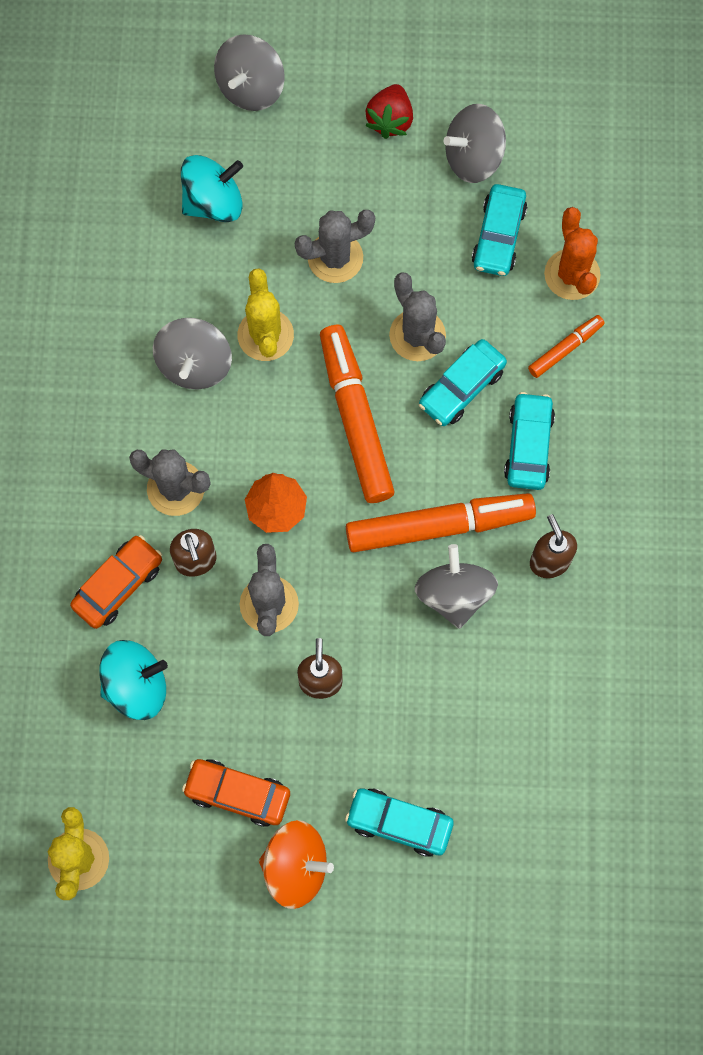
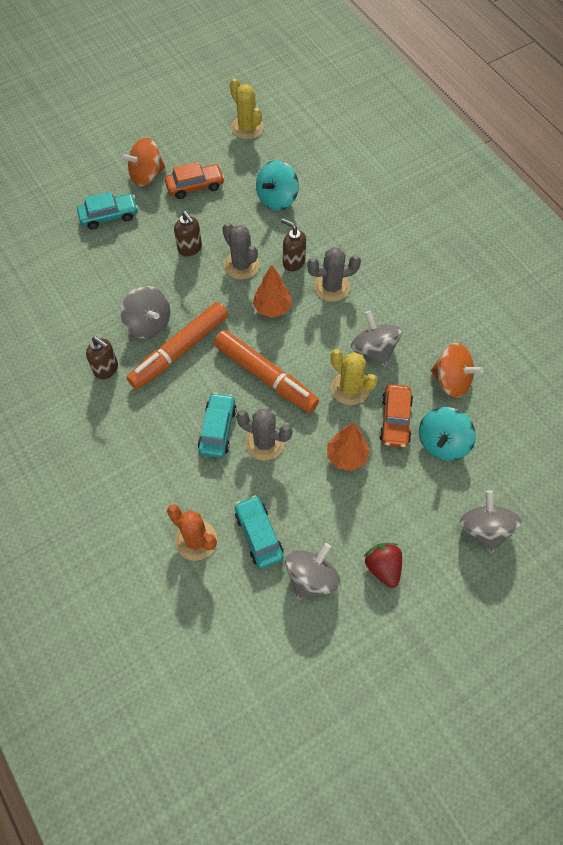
camera: 145 degrees right, 10 degrees down
orange car [70,535,162,629] -> orange car moved to [379,384,413,448]
grey cactus [295,210,375,283] -> orange tree [327,423,370,471]
turquoise car [504,392,555,490] -> none
orange marker [528,315,605,378] -> none
none -> orange spinning top [430,343,483,398]

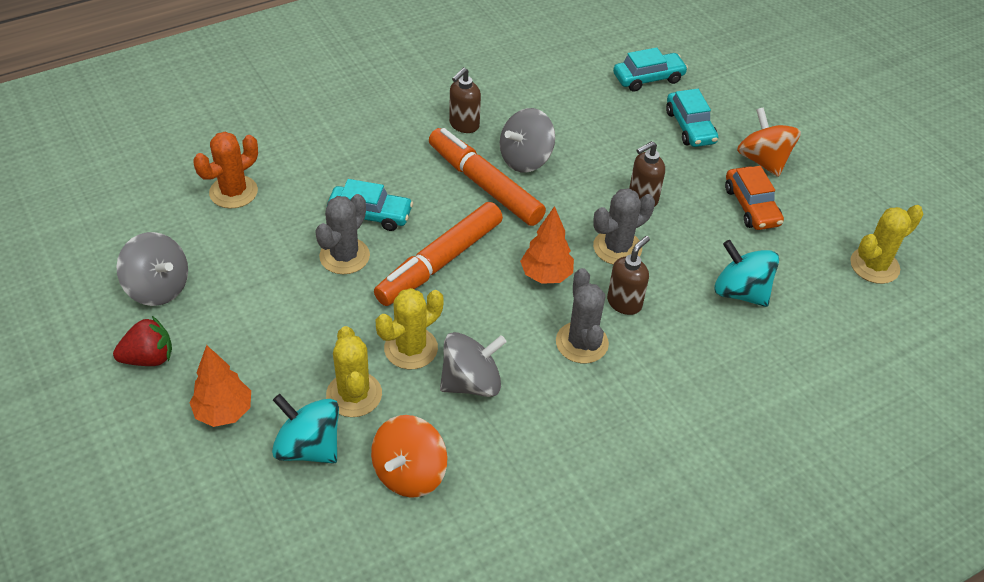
camera: 90 degrees right, 15 degrees down
turquoise car [235,495,284,568] -> turquoise car moved to [613,47,688,91]
orange tree [327,423,370,471] -> orange tree moved to [189,345,251,427]
orange car [379,384,413,448] -> yellow cactus [326,326,382,417]
grey spinning top [460,490,522,553] -> none

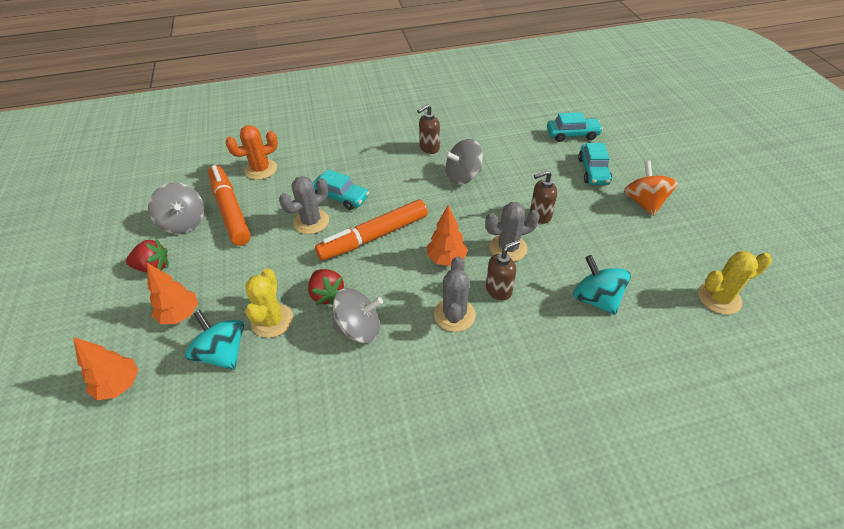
camera: 20 degrees right, 0 degrees up
orange spinning top [371,415,448,498] -> none
yellow cactus [376,288,443,369] -> red strawberry [308,269,344,305]
orange marker [429,128,546,226] -> orange marker moved to [208,165,251,246]
orange car [725,166,784,230] -> none
none -> orange tree [73,337,138,400]

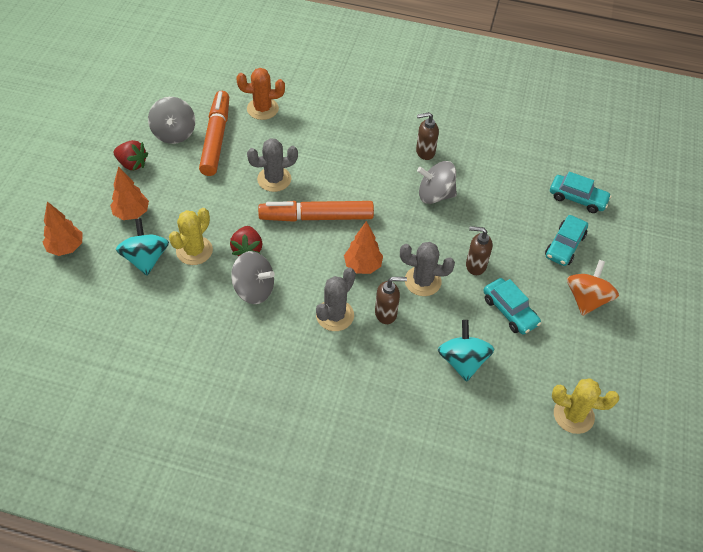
camera: 25 degrees right, 5 degrees up
turquoise car [312,169,369,210] -> turquoise car moved to [484,278,541,335]

